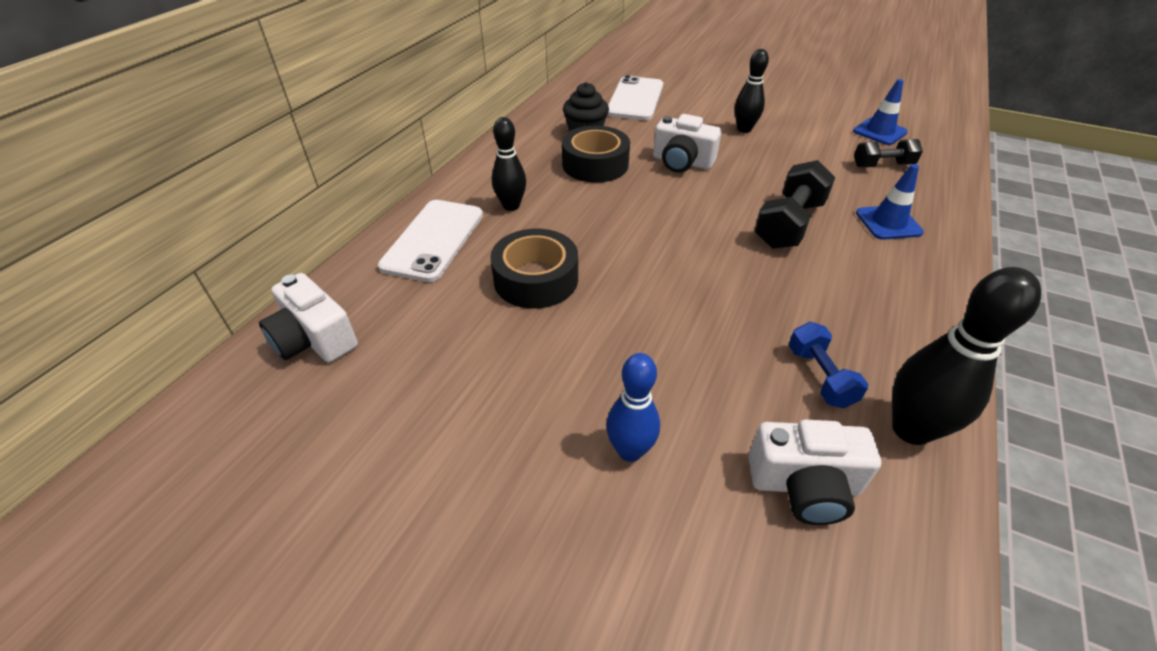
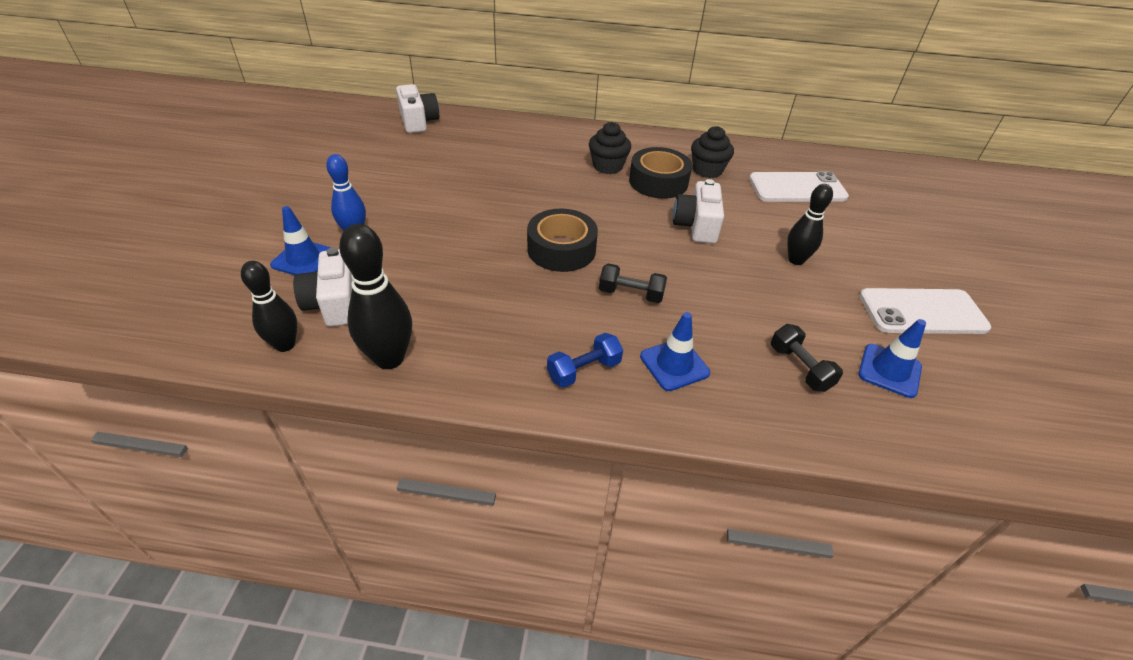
camera: 70 degrees right, 0 degrees up
white camera [259,273,358,363] -> white camera turned 135 degrees clockwise [396,84,439,133]
white phone [378,200,483,282] -> white phone moved to [859,288,991,334]
black tape [490,229,578,309] -> black tape moved to [527,209,598,272]
black bowling pin [492,117,526,211] -> black bowling pin moved to [241,261,297,352]
black dumbbell [754,160,835,249] -> black dumbbell [599,263,667,303], size x0.63
blue dumbbell [789,322,868,408] -> blue dumbbell moved to [547,333,623,388]
none -> blue traffic cone [270,206,332,275]
none -> black cupcake [589,122,631,174]

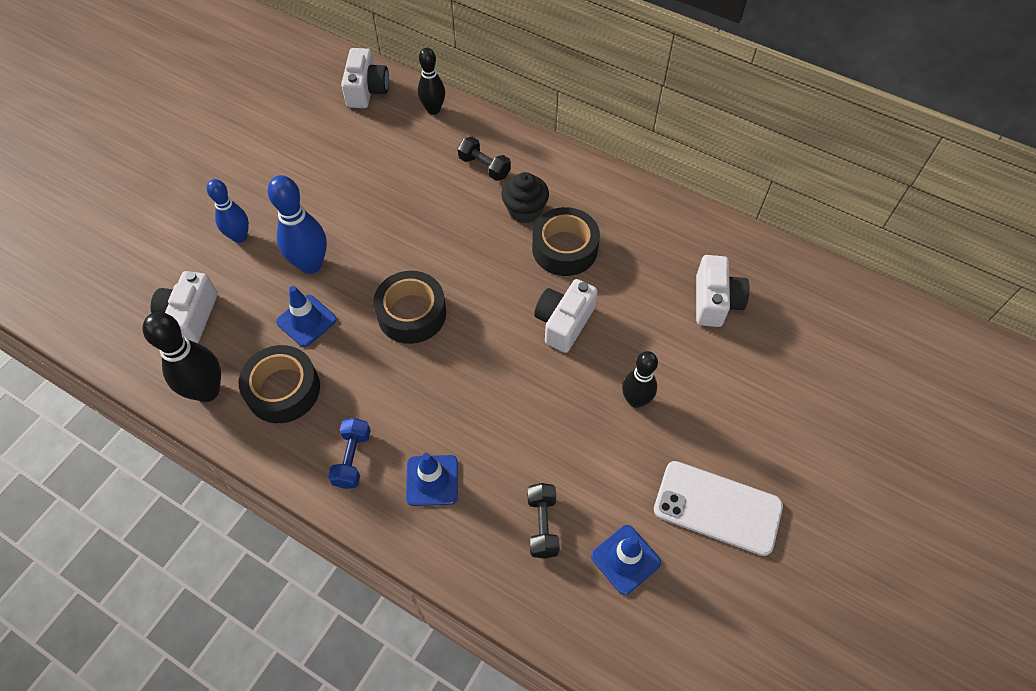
camera: 25 degrees right, 15 degrees up
black bowling pin [241,261,297,352] -> black bowling pin moved to [418,48,445,115]
blue traffic cone [270,206,332,275] -> blue traffic cone moved to [276,286,337,347]
blue dumbbell [547,333,623,388] -> blue dumbbell turned 75 degrees counterclockwise [328,418,371,489]
black dumbbell [599,263,667,303] -> black dumbbell moved to [458,137,511,181]
black cupcake [691,126,734,178] -> none
white phone [749,172,849,202] -> white camera [696,255,749,327]
none -> black tape [239,345,320,423]
none -> blue bowling pin [267,175,327,274]

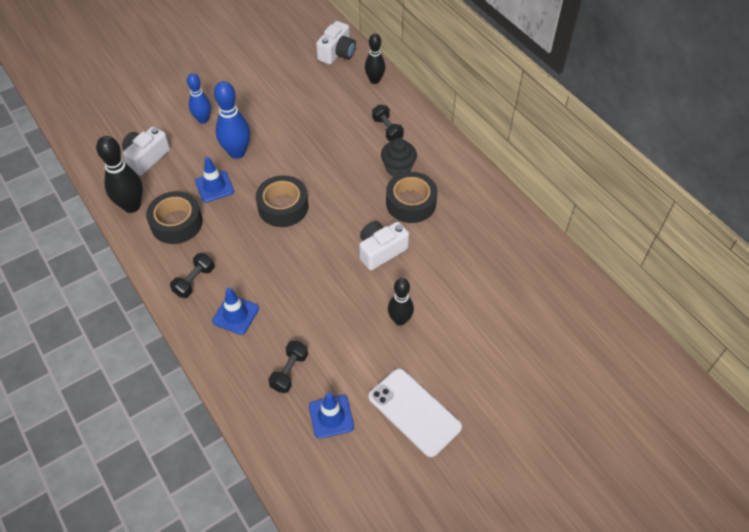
camera: 25 degrees right, 5 degrees down
blue dumbbell [328,418,371,489] -> black dumbbell [170,253,214,298]
white camera [696,255,749,327] -> none

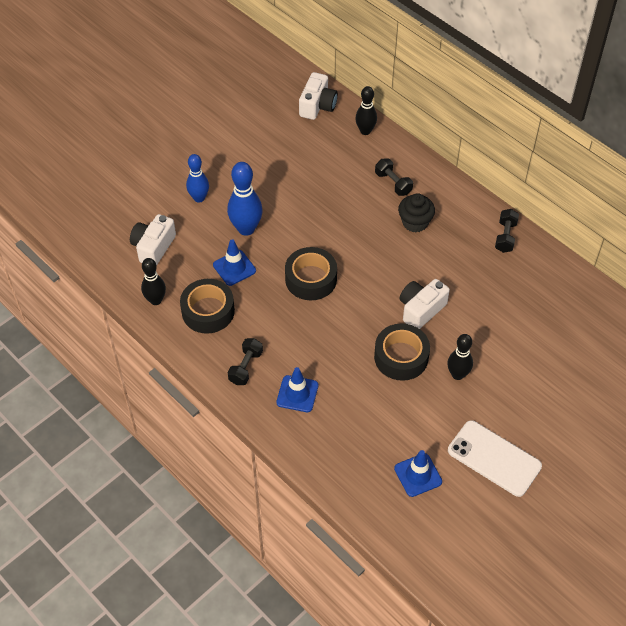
camera: 10 degrees left, 0 degrees up
black bowling pin [96,136,143,213] -> black bowling pin [141,258,166,305], size x0.67
black dumbbell [268,341,308,393] -> black dumbbell moved to [495,209,519,253]
black tape [386,172,437,223] -> black tape moved to [374,324,430,381]

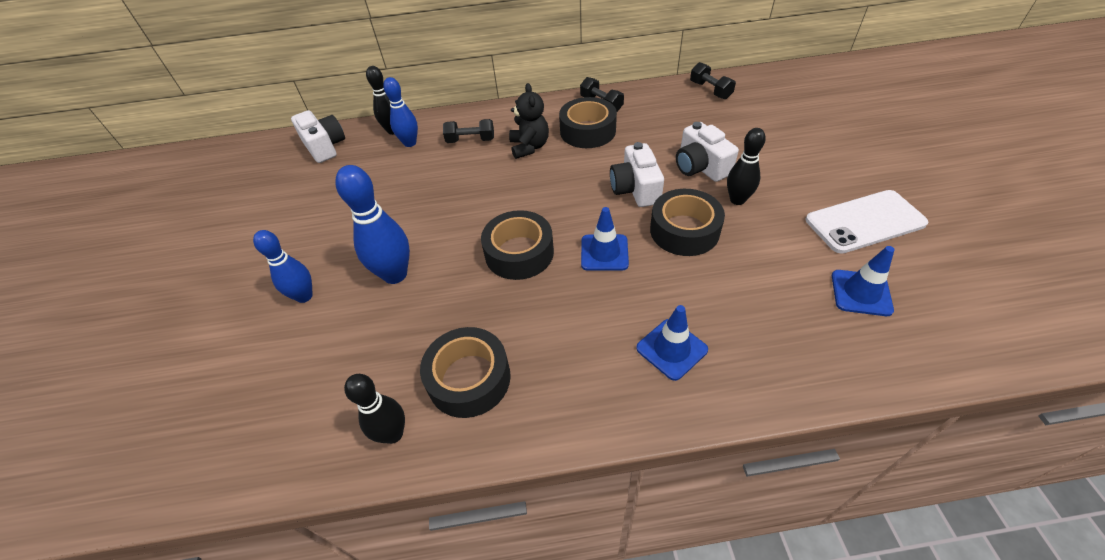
camera: 50 degrees left, 5 degrees down
white camera [130,214,176,265] -> white camera moved to [676,122,739,182]
blue traffic cone [213,239,256,286] -> blue traffic cone moved to [581,207,629,271]
black dumbbell [228,338,263,385] -> black dumbbell moved to [690,62,736,99]
black cupcake [398,193,435,232] -> black teddy bear [509,83,549,159]
none -> blue bowling pin [383,77,418,147]
none -> black tape [559,97,617,148]

